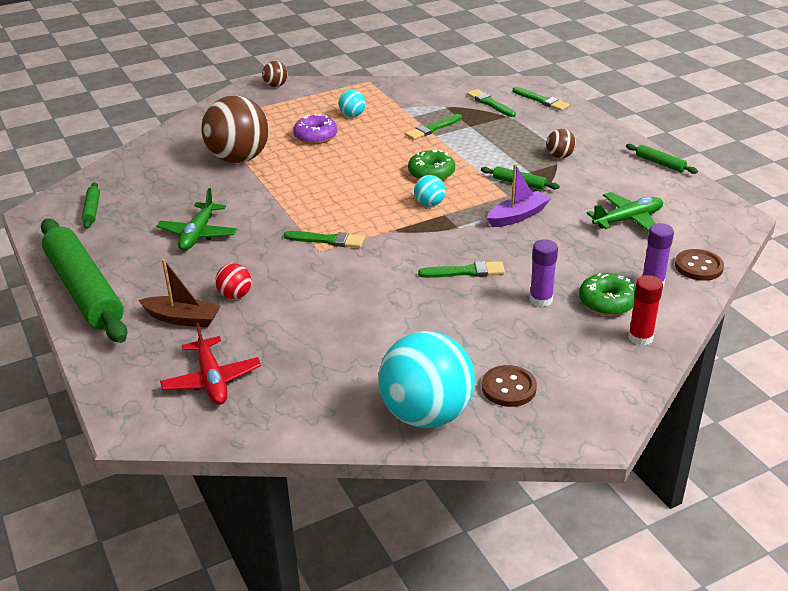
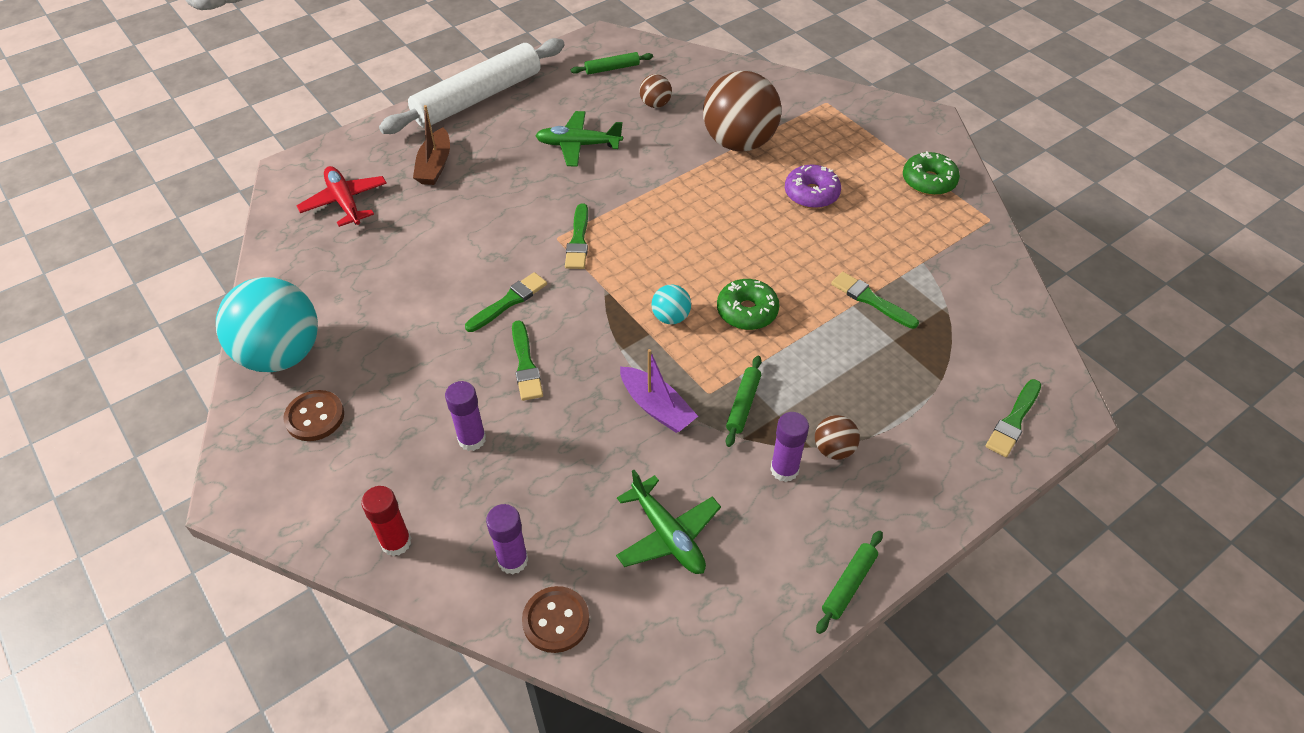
camera: 80 degrees right, 15 degrees up
green rolling pin [41,219,127,343] -> white rolling pin [379,38,565,134]
red plane [160,323,261,405] -> red plane turned 90 degrees clockwise [297,166,387,227]
red ball [215,263,251,299] -> none
brown ball [262,61,288,87] -> brown ball moved to [639,74,672,108]
turquoise ball [339,90,366,117] -> none
green brush [467,89,516,117] -> green brush moved to [465,272,547,332]
green donut [579,273,635,316] -> green donut moved to [903,151,960,195]
none -> purple glue stick [770,412,809,482]

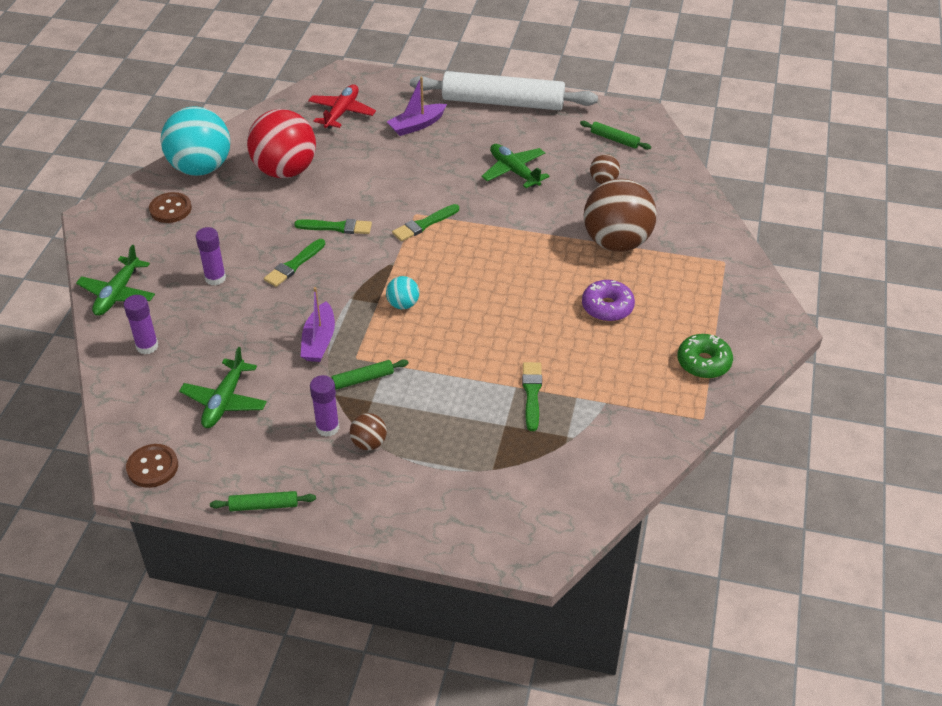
camera: 50 degrees right, 5 degrees down
red glue stick [361,486,411,556] -> green plane [76,245,155,316]
brown boat [413,105,450,185] -> purple boat [387,77,447,136]
brown button [522,586,590,653] -> brown button moved to [126,444,178,488]
green donut [717,279,779,330] -> none
green brush [986,379,1041,457] -> none
none -> red ball [247,109,316,178]

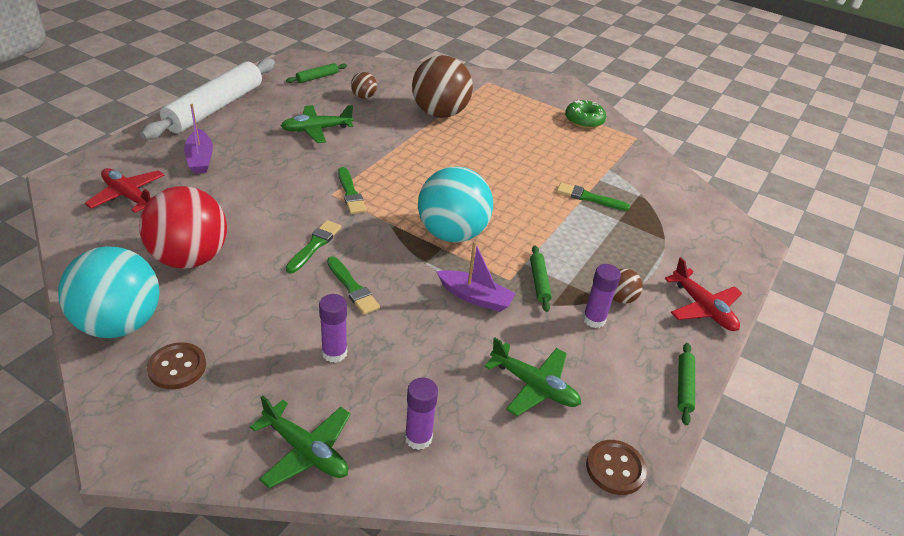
camera: 75 degrees left, 5 degrees down
turquoise ball [386,276,419,309] -> turquoise ball [418,167,493,243], size x2.27
purple donut [582,280,635,322] -> none
none -> red plane [664,257,742,331]

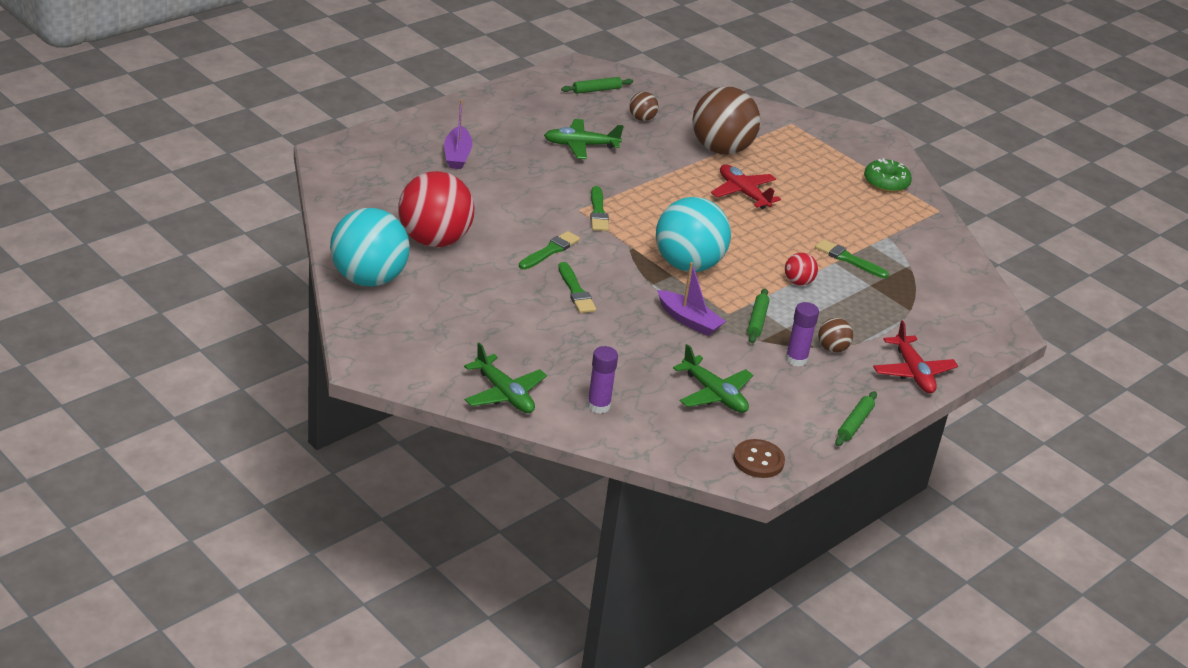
camera: 15 degrees right, 5 degrees down
red plane [85,168,165,213] -> red plane moved to [711,164,781,209]
white rolling pin [140,58,275,140] -> none
brown button [147,342,206,389] -> none
purple glue stick [319,294,347,363] -> none
none -> red ball [785,253,818,286]

